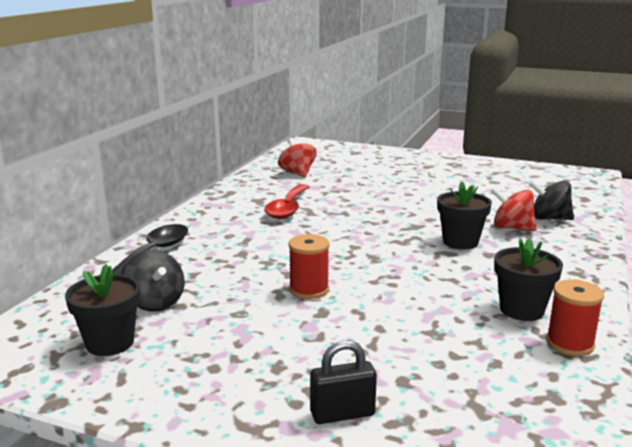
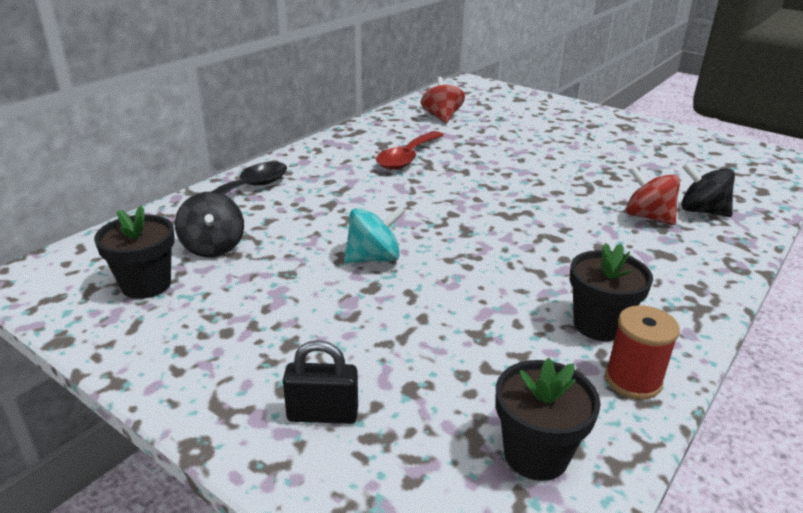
camera: 15 degrees right, 10 degrees up
red spool [289,234,330,299] -> turquoise spinning top [344,206,406,263]
black flower pot [437,182,492,249] -> black flower pot moved to [495,358,601,481]

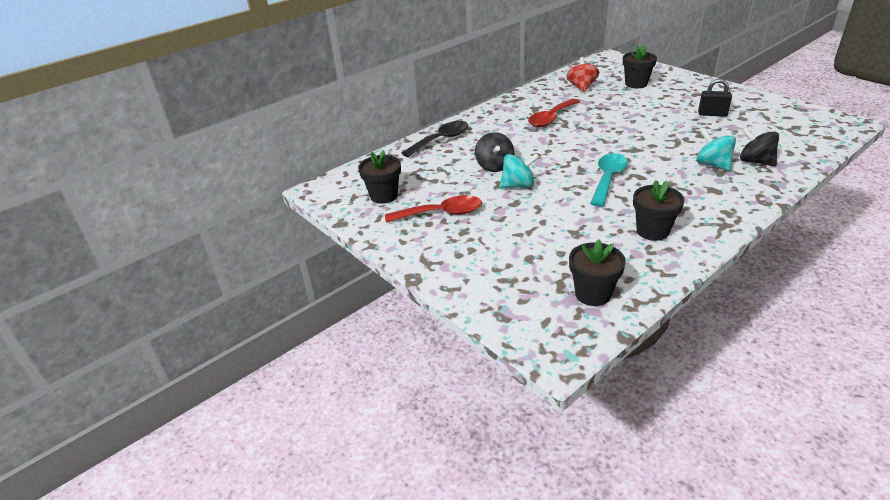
camera: 15 degrees right, 5 degrees up
black spinning top [175,192,244,258] -> black spinning top moved to [475,132,514,172]
black padlock [283,340,358,424] -> black padlock moved to [698,79,732,116]
red spool [605,305,680,399] -> none
red spinning top [626,166,680,225] -> turquoise spinning top [696,129,736,171]
none -> red spoon [385,195,482,223]
none -> turquoise spoon [590,153,628,207]
none -> black flower pot [623,45,657,88]

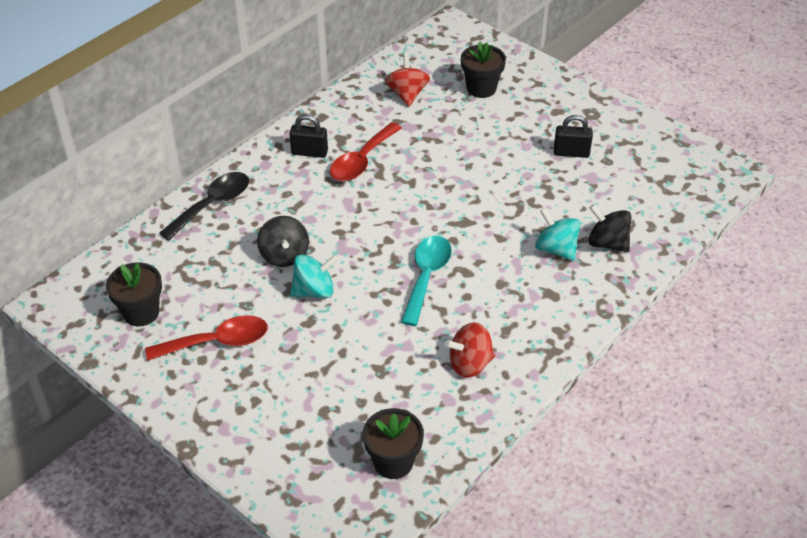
camera: 10 degrees left, 10 degrees up
black flower pot [633,180,685,241] -> red spinning top [445,322,495,378]
none -> black padlock [289,114,328,158]

